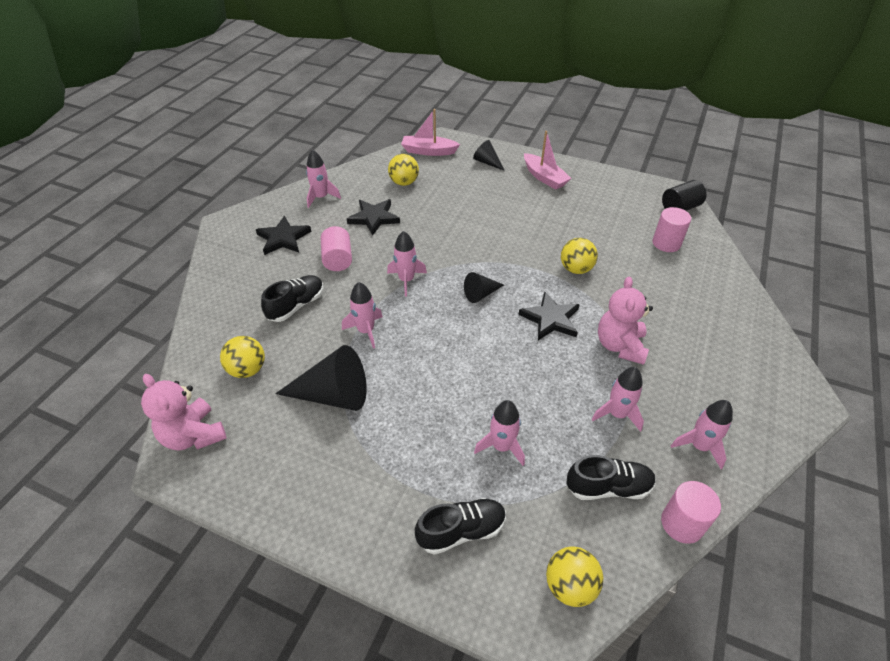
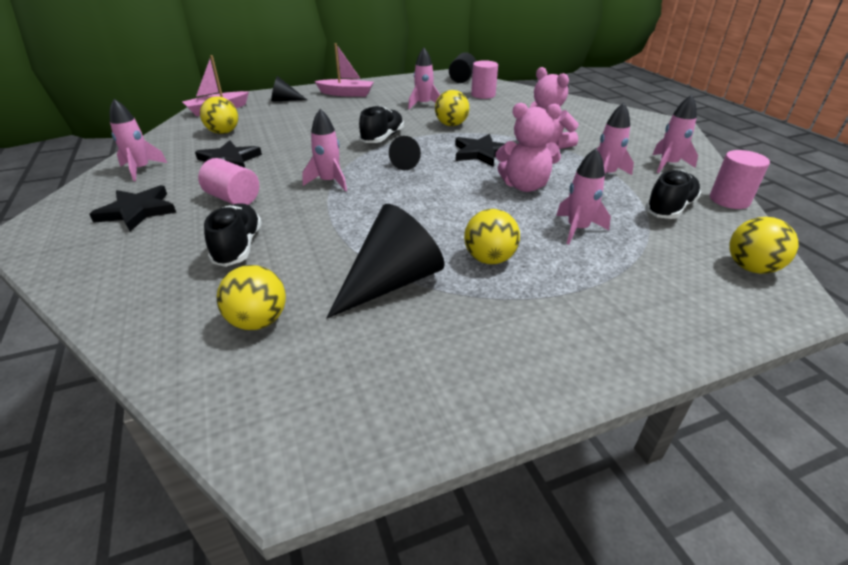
camera: 45 degrees left, 10 degrees down
pink teddy bear [141,374,226,451] -> pink teddy bear moved to [496,103,561,192]
pink rocket [342,282,383,349] -> pink rocket moved to [408,48,440,109]
black shoe [415,498,506,555] -> black shoe moved to [359,106,404,143]
none -> yellow ball [464,209,520,264]

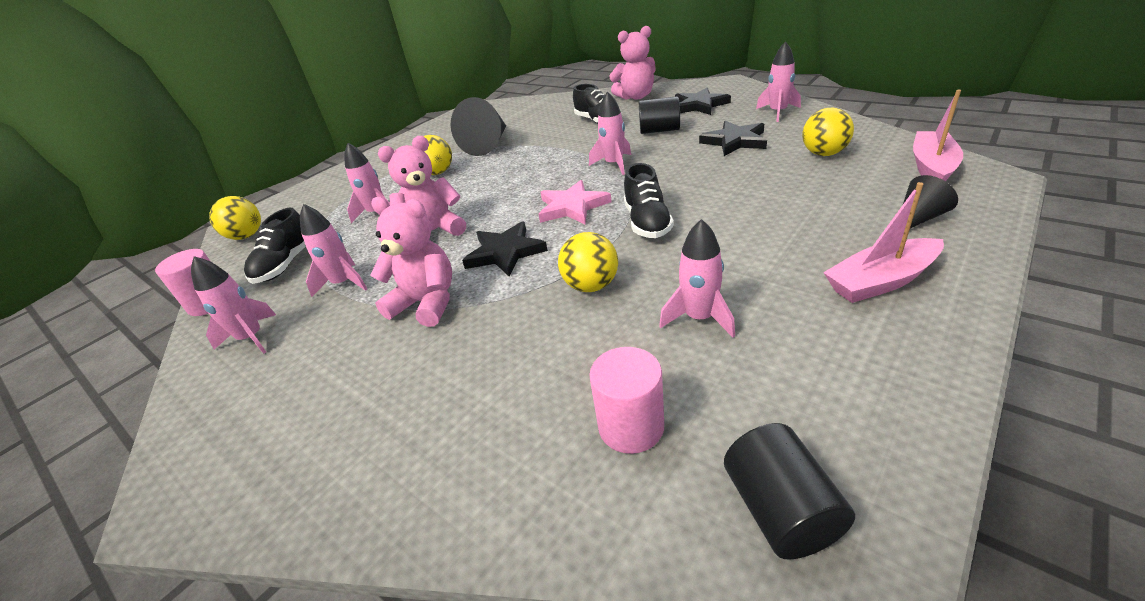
camera: 155 degrees right, 0 degrees up
pink cylinder [198,158,259,205] -> black cylinder [639,96,680,134]
yellow ball [217,265,286,330] -> none
black cone [389,136,421,170] -> pink star [538,180,612,224]
none -> pink teddy bear [609,26,656,100]

